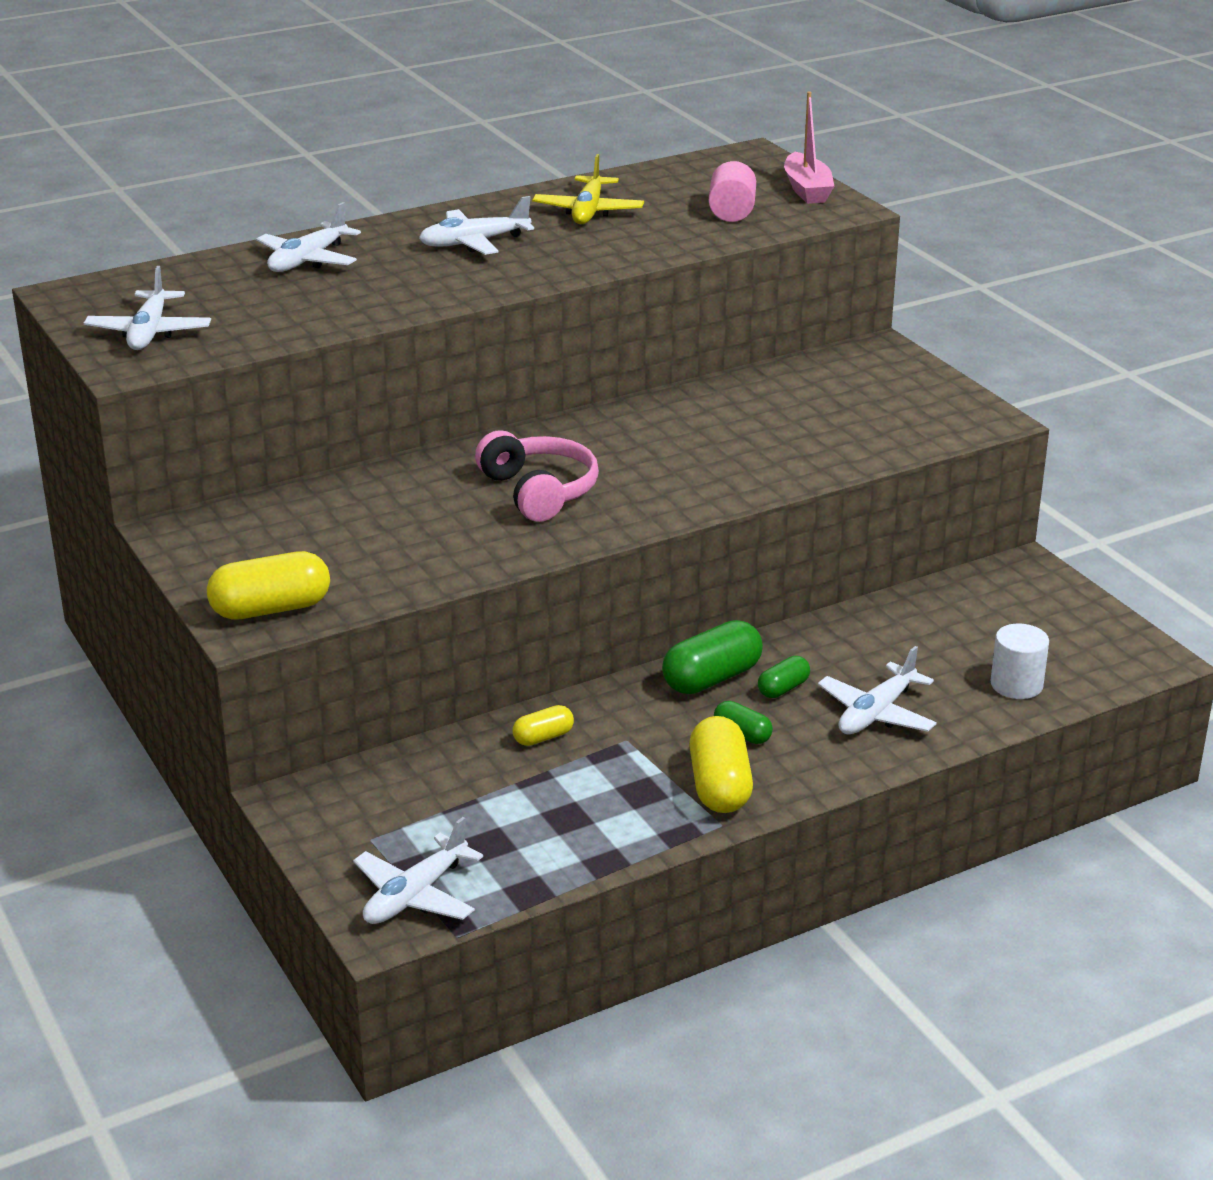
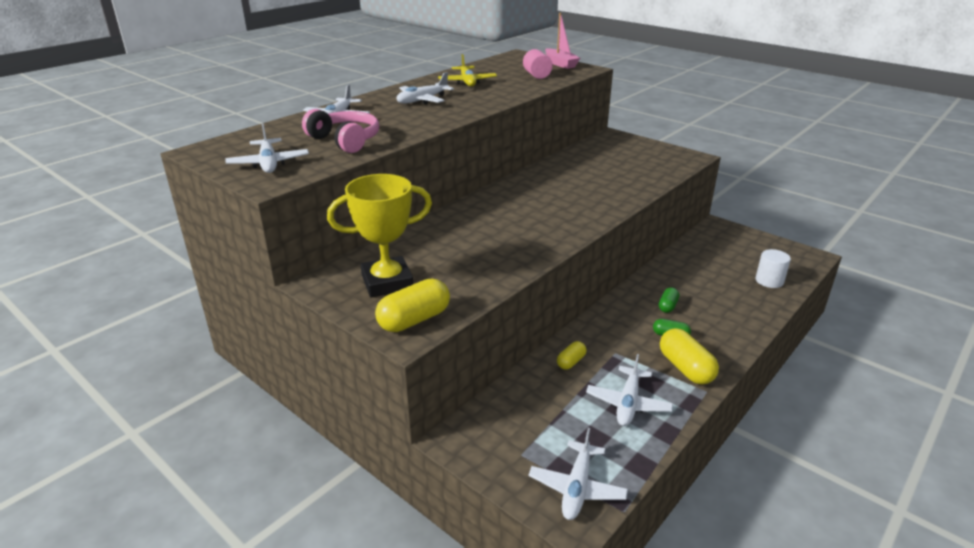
camera: 20 degrees left, 0 degrees up
pink headphones [475,430,599,522] -> pink headphones moved to [302,109,379,153]
green capsule [662,620,763,694] -> none
white plane [818,646,937,734] -> white plane moved to [586,354,673,426]
none -> yellow trophy [327,174,432,298]

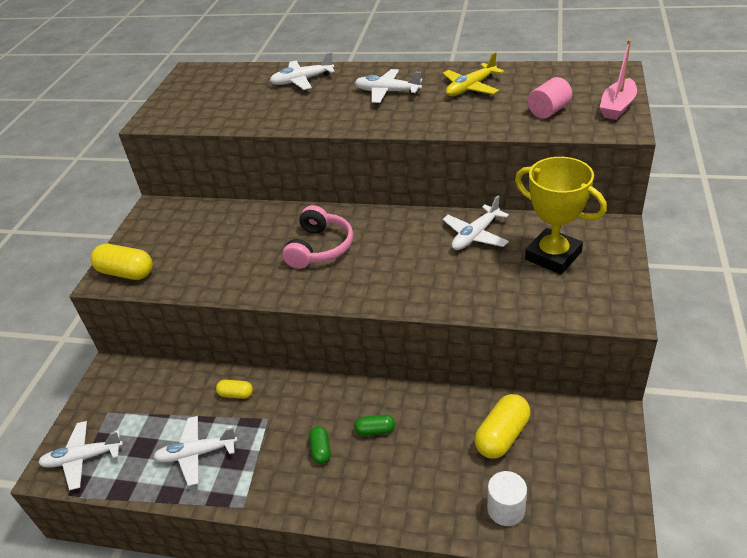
camera: 65 degrees right, 10 degrees up
white plane [226,123,309,173] -> white plane moved to [443,196,509,250]
pink headphones [302,109,379,153] -> pink headphones moved to [282,205,353,269]
yellow trophy [327,174,432,298] -> yellow trophy moved to [515,157,607,274]
yellow capsule [660,328,719,385] -> yellow capsule moved to [474,394,530,459]

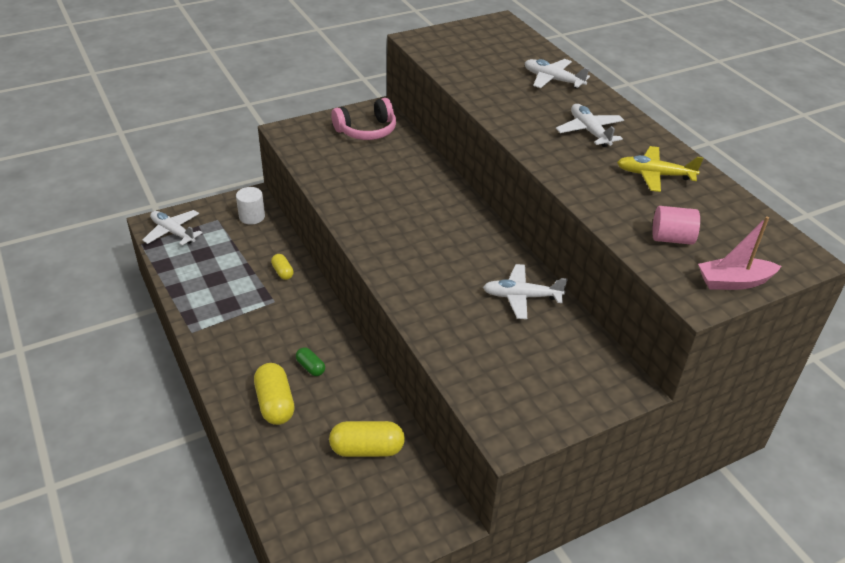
camera: 45 degrees right, 0 degrees up
yellow capsule [91,244,153,280] -> yellow capsule moved to [254,363,294,425]
white plane [153,416,238,486] -> none
pink headphones [282,205,353,269] -> pink headphones moved to [331,98,396,140]
green capsule [309,426,331,464] -> none
white cylinder [487,471,527,526] -> white cylinder moved to [236,187,265,225]
yellow trophy [515,157,607,274] -> none

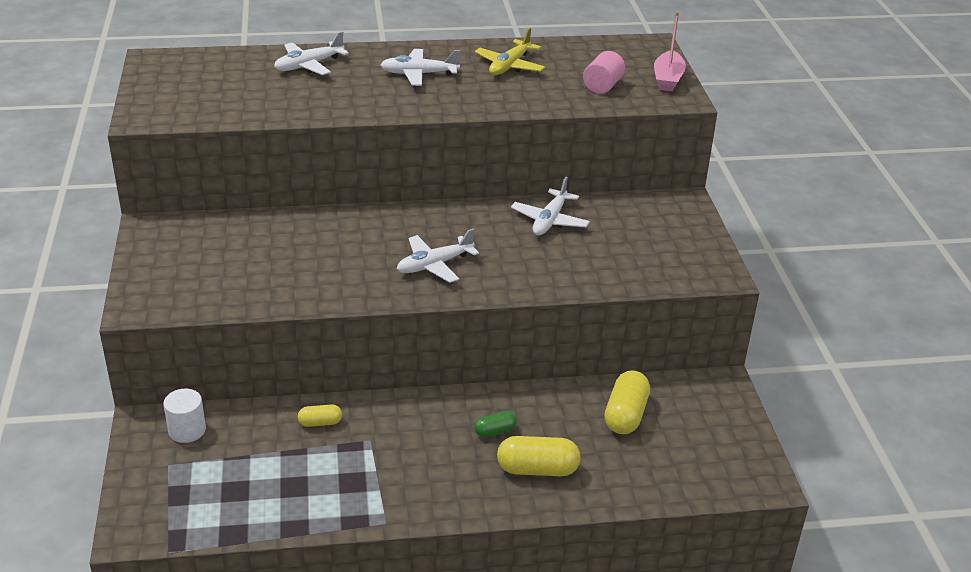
camera: 70 degrees left, 5 degrees down
white plane [142,210,203,245] -> white plane moved to [397,228,479,283]
pink headphones [331,98,396,140] -> none

